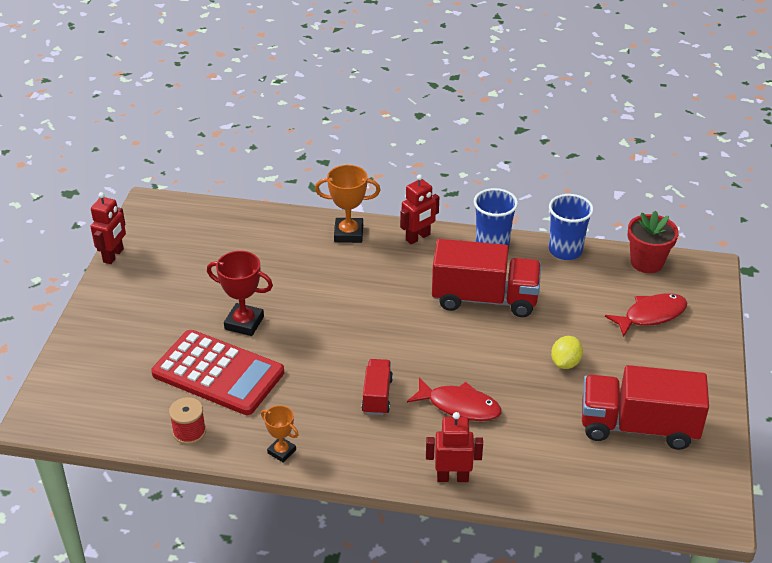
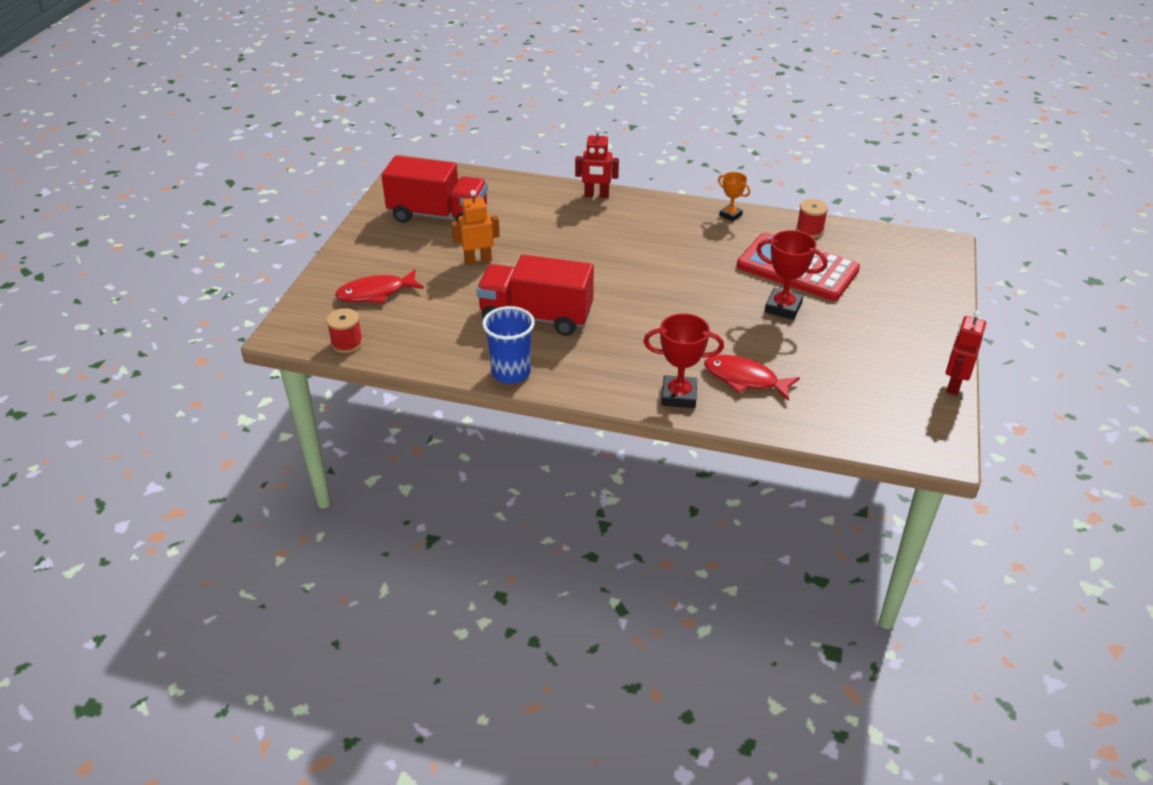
camera: 175 degrees left, 0 degrees up
orange trophy [315,165,381,243] -> red trophy [644,313,724,408]
red truck [362,359,393,415] -> none
red robot [400,174,439,244] -> none
red fish [407,378,501,421] -> red fish moved to [704,355,800,401]
blue cup [549,194,594,260] -> none
yellow lemon [551,336,583,369] -> orange robot [451,190,500,265]
red flower pot [627,210,679,273] -> red spool [326,308,363,353]

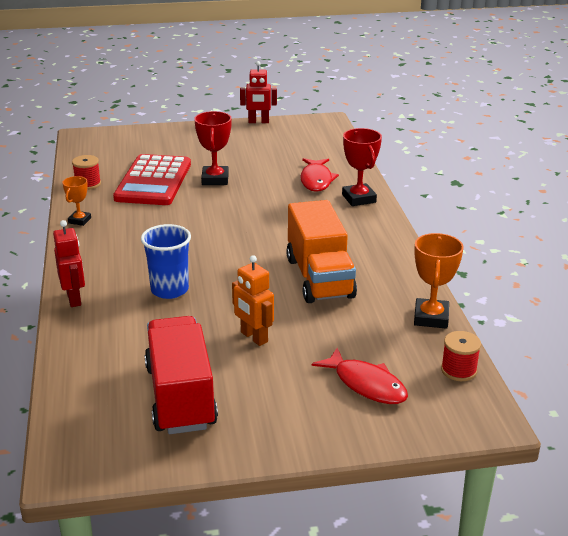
camera: 115 degrees left, 10 degrees down
red truck [476,255,594,336] -> orange truck [286,200,357,303]
blue cup [482,306,535,383] -> blue cup moved to [141,224,191,299]
none -> orange trophy [414,233,464,329]

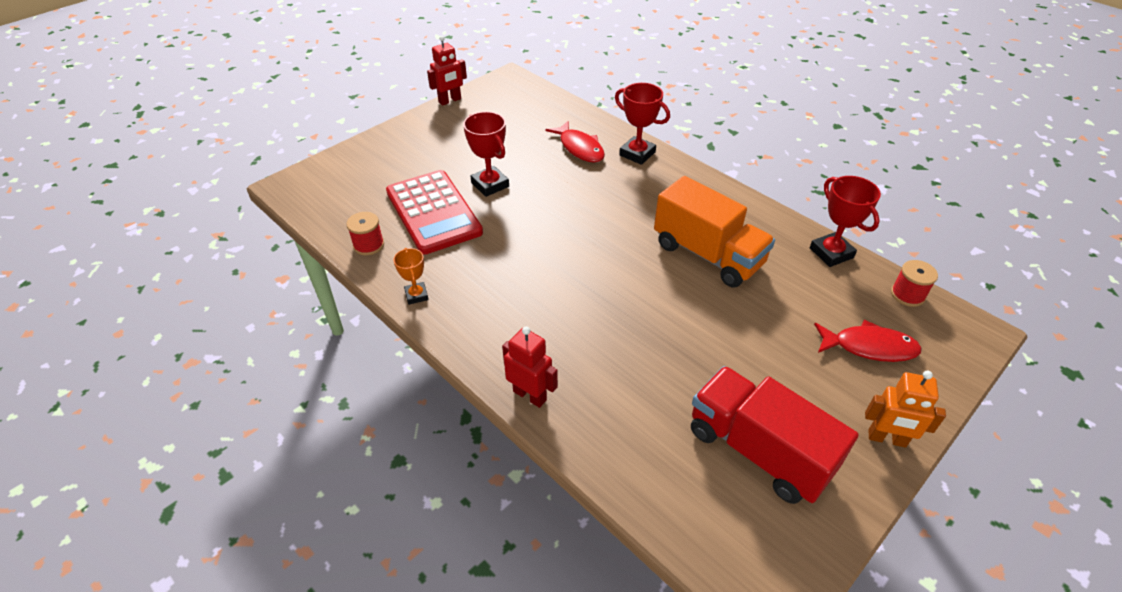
camera: 35 degrees left, 15 degrees up
blue cup [141,224,191,299] -> none
orange robot [232,255,274,346] -> orange robot moved to [865,370,946,448]
orange trophy [414,233,464,329] -> red trophy [810,176,881,267]

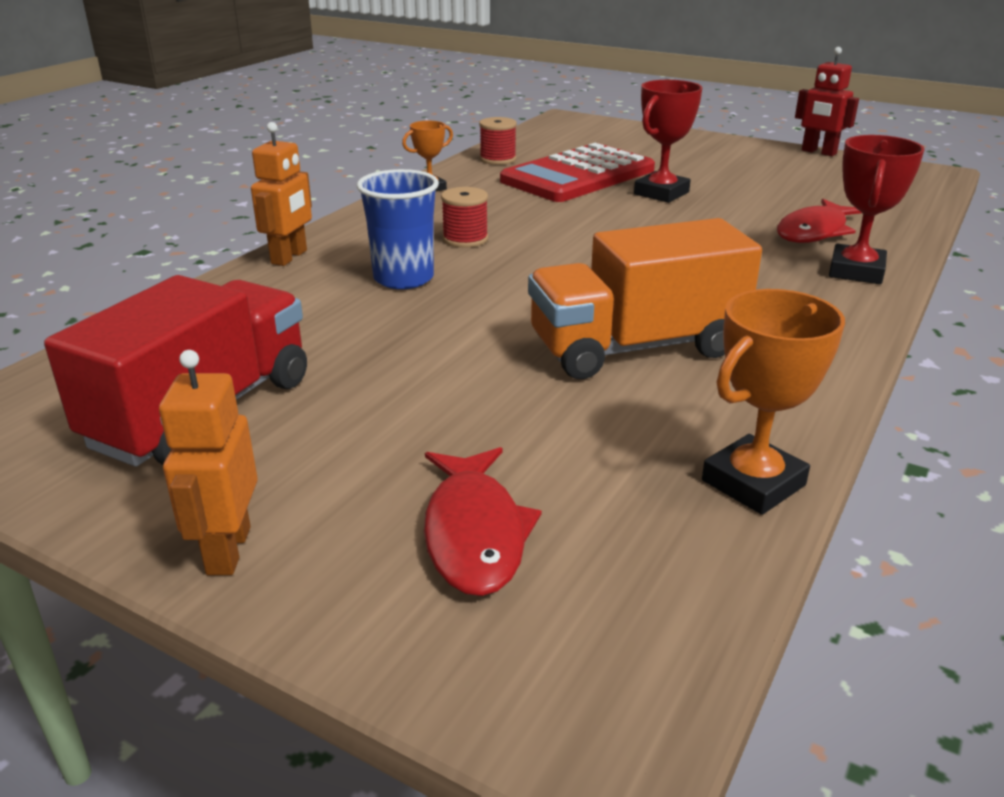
camera: 75 degrees right, 15 degrees down
red robot [502,327,558,408] -> orange robot [251,122,312,266]
orange truck [654,176,775,287] -> orange truck turned 45 degrees clockwise [528,218,762,379]
red trophy [810,176,881,267] -> orange trophy [702,289,845,515]
red spool [891,260,938,307] -> red spool moved to [441,187,488,248]
none -> blue cup [357,169,439,289]

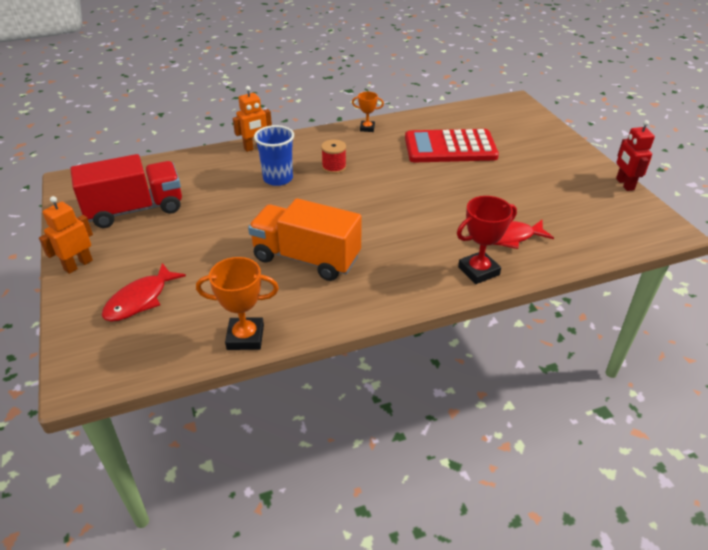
camera: 40 degrees right, 10 degrees up
red spool [479,117,517,165] -> none
red trophy [634,80,702,203] -> none

